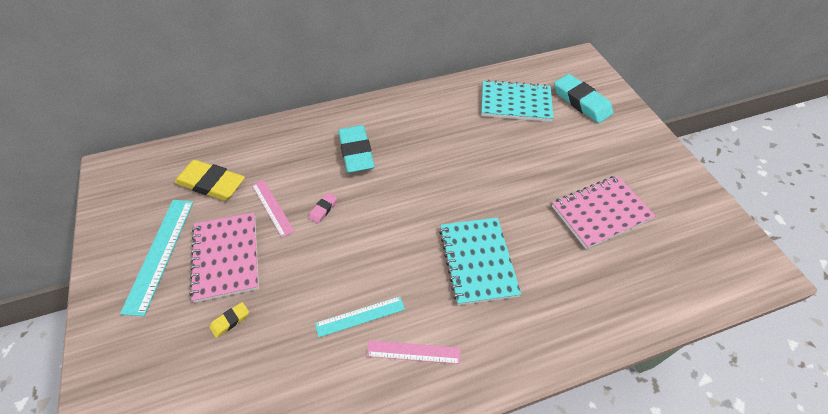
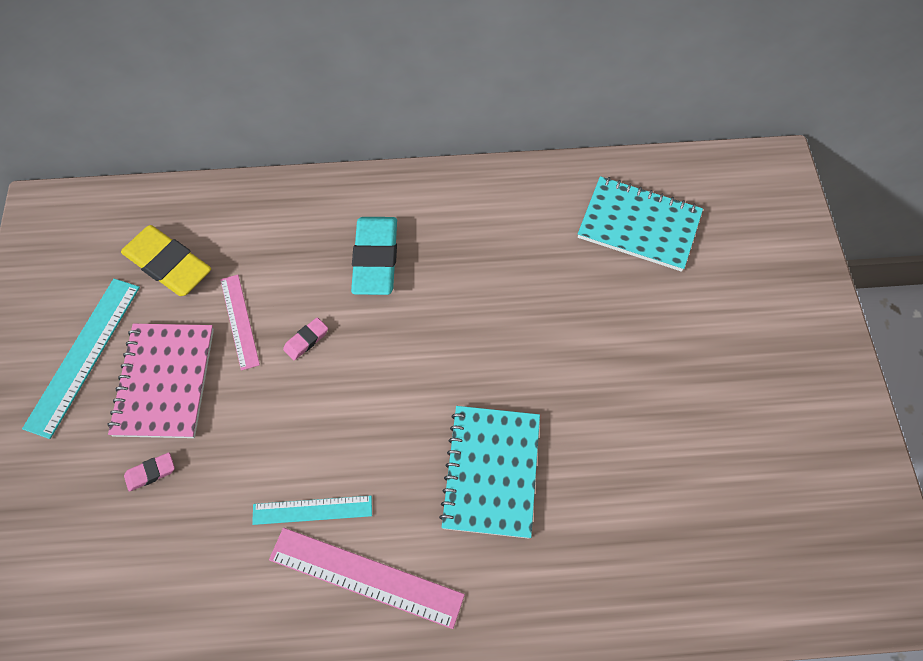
camera: 15 degrees right, 10 degrees up
yellow eraser [210,302,249,338] -> pink eraser [124,452,175,492]
pink ruler [367,340,461,364] -> pink ruler [269,528,465,629], size x1.61
pink notebook [552,175,655,249] -> none
turquoise eraser [554,74,613,123] -> none

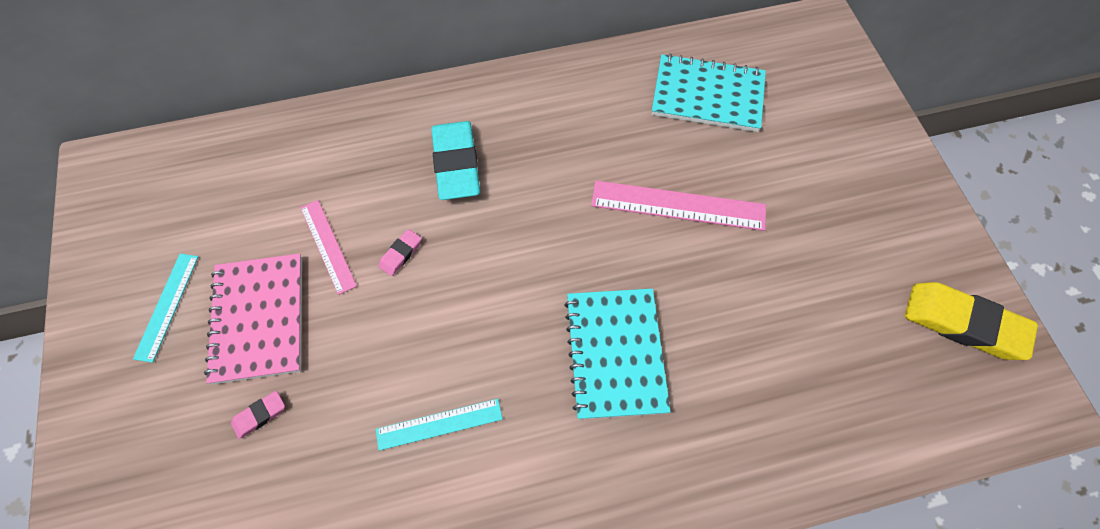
camera: 10 degrees left, 0 degrees up
turquoise ruler [22,279,140,439] -> turquoise ruler [133,254,198,363], size x0.62
yellow eraser [121,225,211,296] -> yellow eraser moved to [905,282,1038,360]
pink ruler [269,528,465,629] -> pink ruler moved to [591,181,766,231]

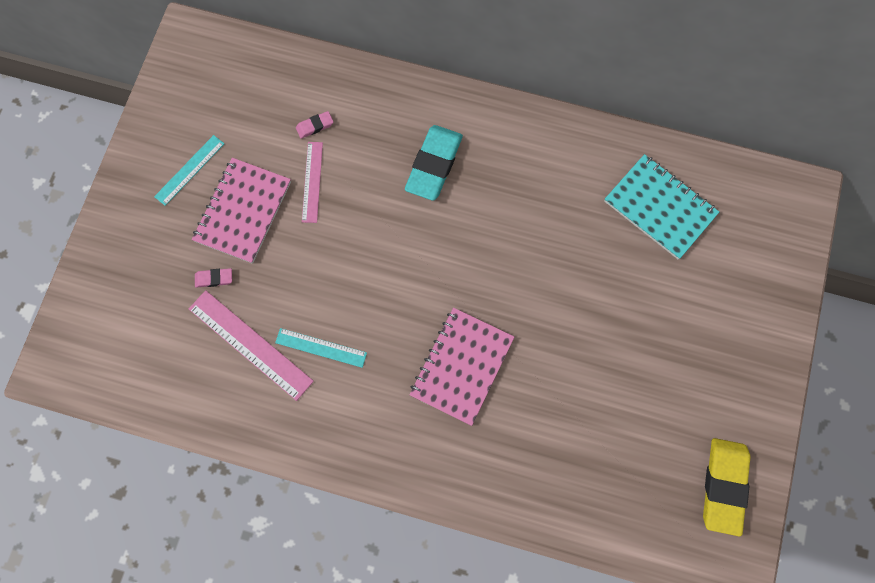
camera: 30 degrees right, 10 degrees up
pink eraser [378,229,422,276] -> pink eraser moved to [296,111,333,139]
turquoise notebook [564,289,671,420] -> pink notebook [409,308,514,426]
pink ruler [591,181,766,231] -> pink ruler moved to [189,290,314,401]
yellow eraser [905,282,1038,360] -> yellow eraser turned 45 degrees clockwise [703,438,750,536]

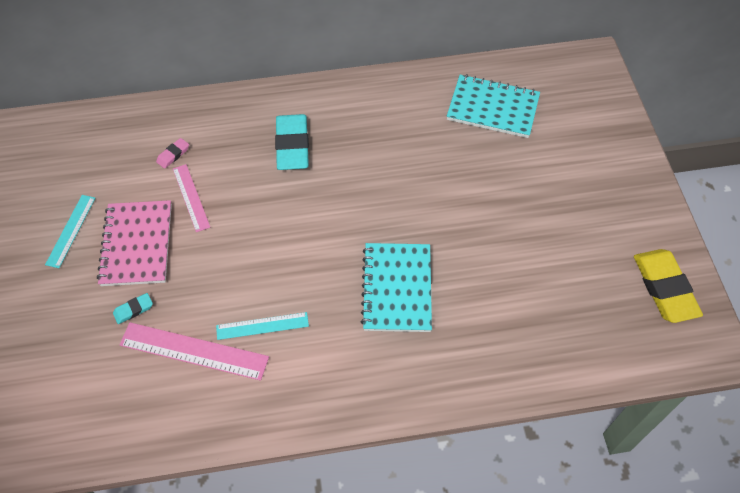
camera: 25 degrees left, 15 degrees down
pink eraser [195,268,232,288] -> turquoise eraser [113,293,153,324]
pink notebook [409,308,514,426] -> turquoise notebook [361,243,432,332]

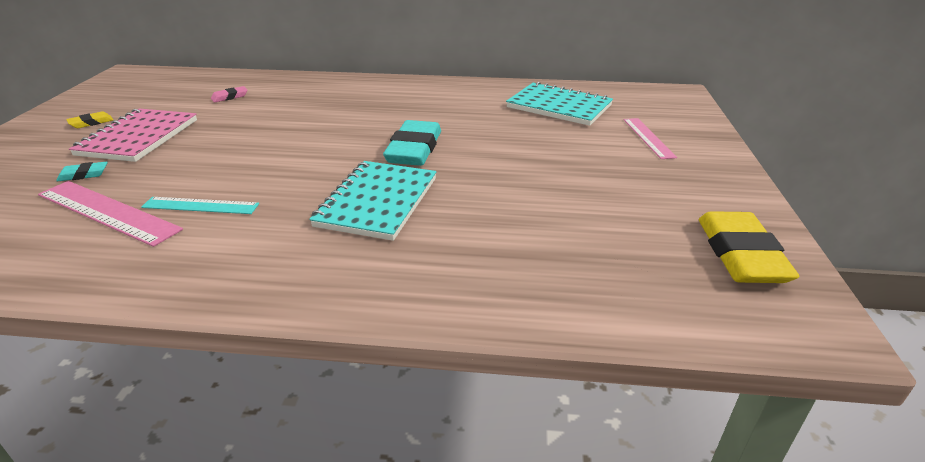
camera: 15 degrees right, 25 degrees down
turquoise ruler [45,195,95,268] -> yellow eraser [66,111,113,128]
pink ruler [173,164,210,232] -> pink ruler moved to [624,118,677,159]
turquoise eraser [275,114,309,170] -> turquoise eraser moved to [383,120,441,166]

